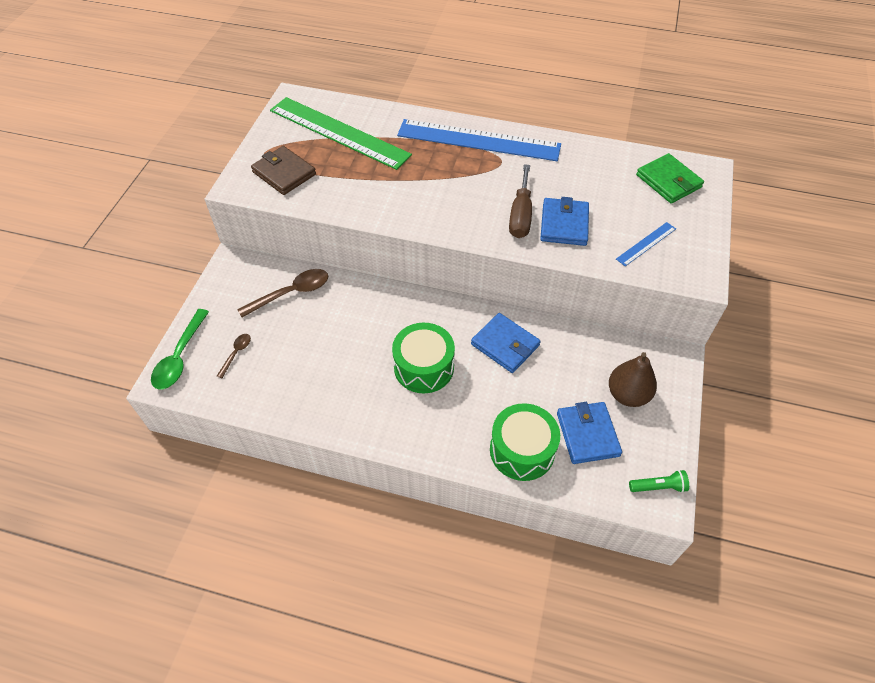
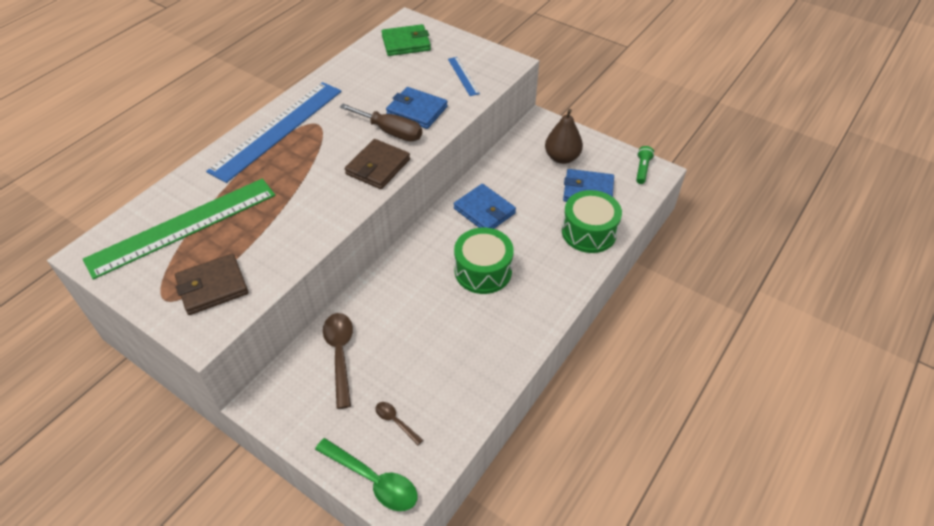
camera: 70 degrees left, 5 degrees down
blue wallet [471,313,541,373] -> blue wallet turned 75 degrees clockwise [454,184,516,229]
none -> brown wallet [345,139,410,189]

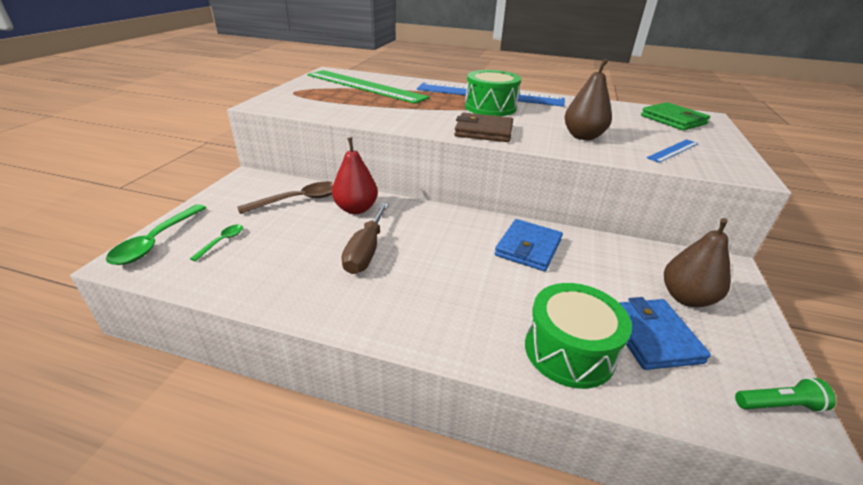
camera: 70 degrees right, 15 degrees down
brown wallet [175,254,248,315] -> none
brown screwdriver [339,104,422,142] -> brown screwdriver moved to [341,203,389,274]
brown spoon [375,402,423,445] -> green spoon [190,225,243,261]
blue wallet [386,87,448,129] -> brown pear [565,58,612,140]
green drum [454,228,514,294] -> green drum moved to [465,70,521,116]
none -> red pear [332,137,378,214]

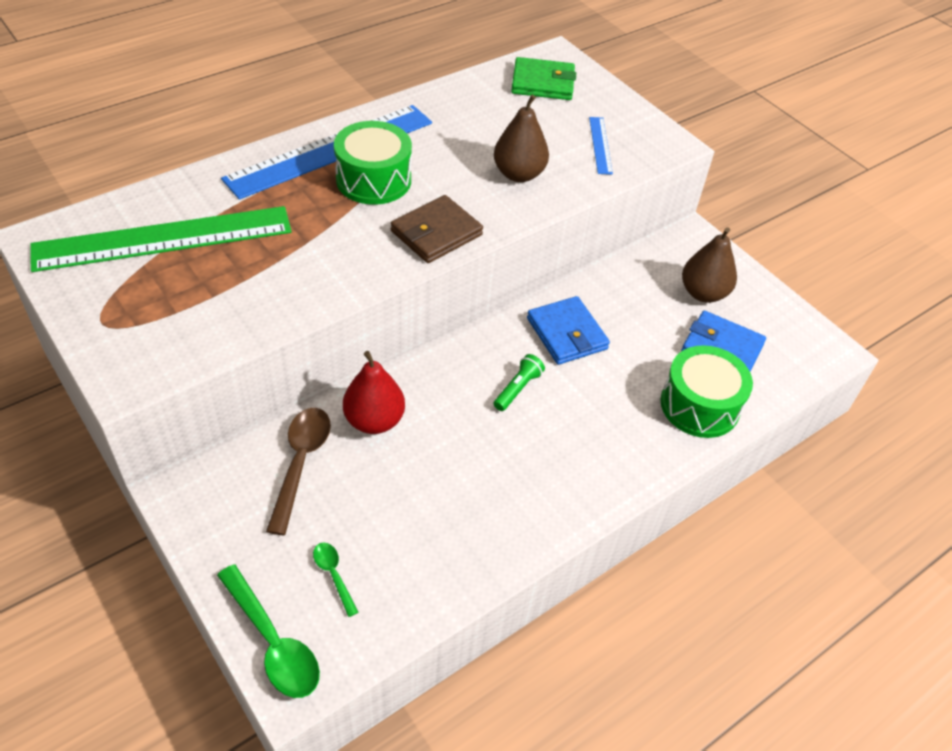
camera: 55 degrees left, 15 degrees up
brown screwdriver [341,203,389,274] -> none
green flashlight [735,377,836,413] -> green flashlight moved to [494,354,545,411]

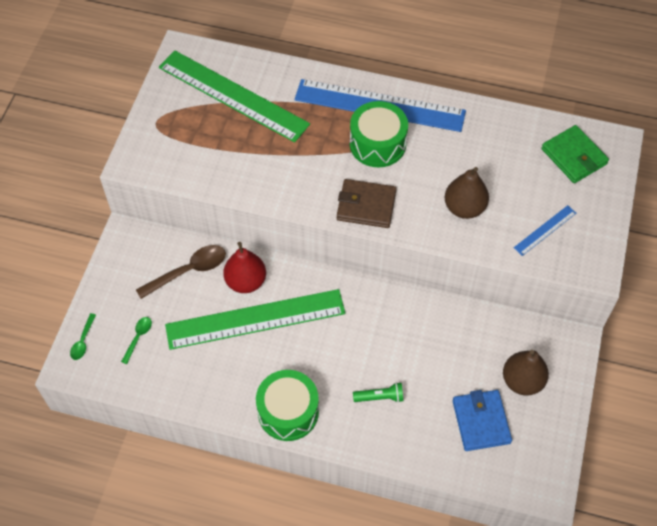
camera: 55 degrees right, 10 degrees up
green spoon [217,564,320,698] -> green spoon [70,313,96,360], size x0.53
green flashlight [494,354,545,411] -> green flashlight moved to [353,382,404,403]
blue wallet [527,296,610,365] -> none
green drum [660,345,753,438] -> green drum moved to [256,370,319,441]
none -> green ruler [165,289,346,350]

